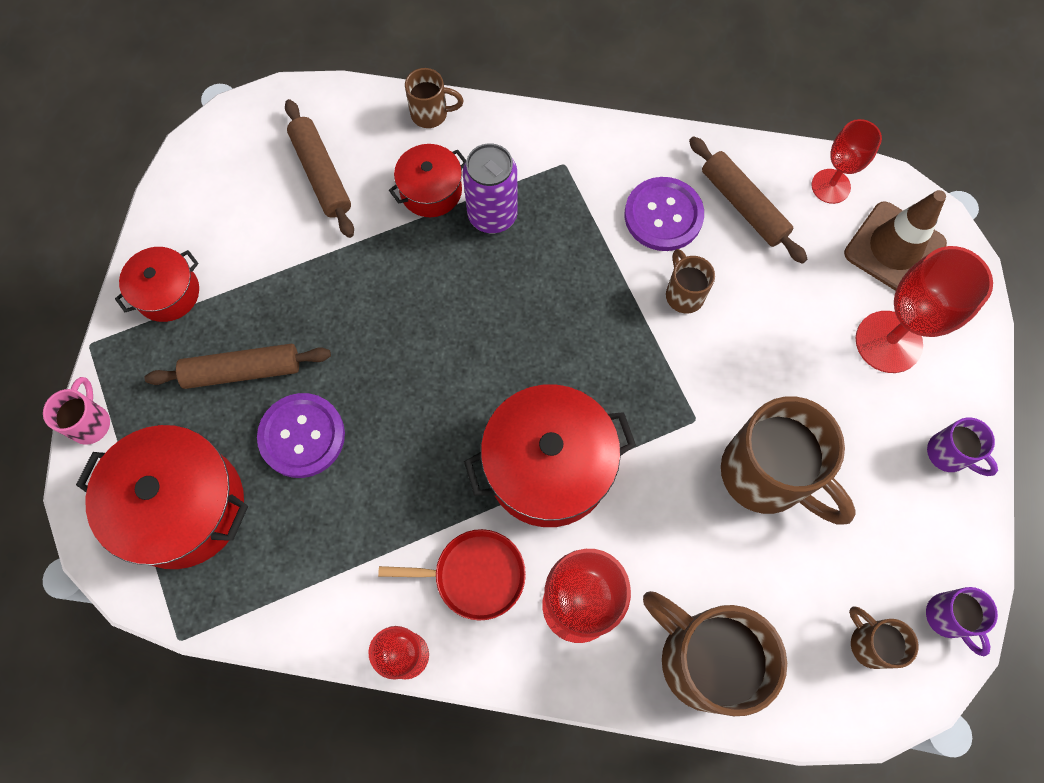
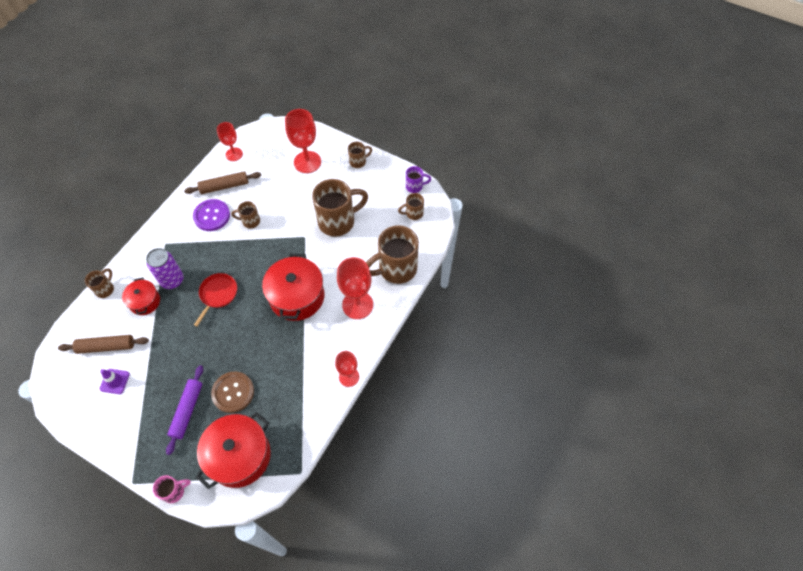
camera: 70 degrees left, 10 degrees down
pink mug [43,377,110,445] -> pink mug turned 135 degrees clockwise [153,475,191,503]
red pot [115,247,199,322] -> none
brown rolling pin [145,344,331,389] -> purple rolling pin [166,365,203,455]
purple button [257,393,345,478] -> brown button [211,371,254,413]
red pan [378,529,526,621] -> red pan moved to [194,273,237,327]
brown traffic cone [844,190,947,291] -> none
purple mug [927,417,998,476] -> brown mug [348,142,372,168]
none -> purple traffic cone [100,369,130,394]

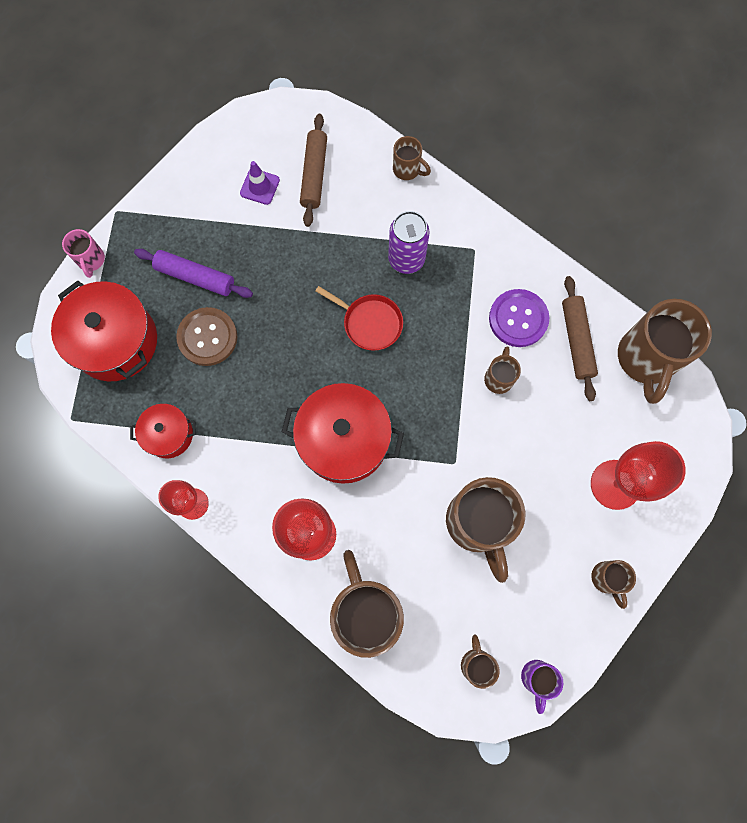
camera: 100 degrees right, 15 degrees up
red pot [122,278,160,315] -> red pot moved to [130,404,196,458]
red goblet [217,122,243,161] -> brown mug [618,299,712,404]

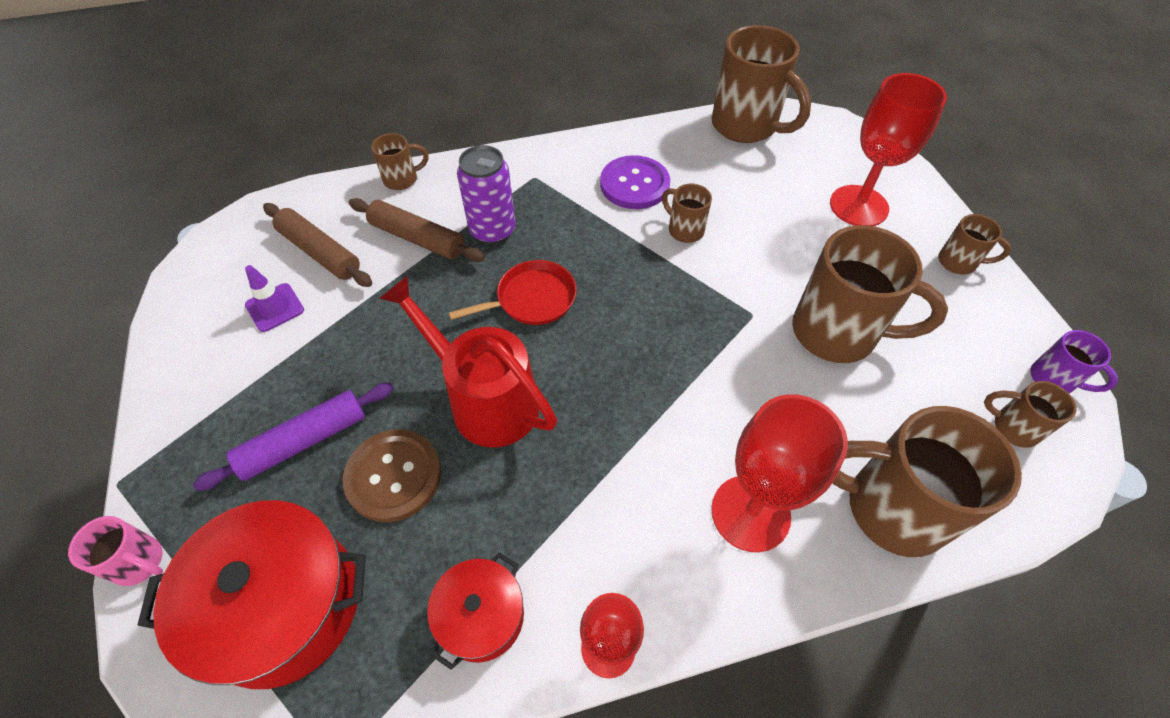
camera: 55 degrees left, 20 degrees down
red pot [282,383,404,484] -> none
brown rolling pin [562,276,598,401] -> brown rolling pin moved to [349,198,485,262]
none -> red watering can [379,275,557,448]

